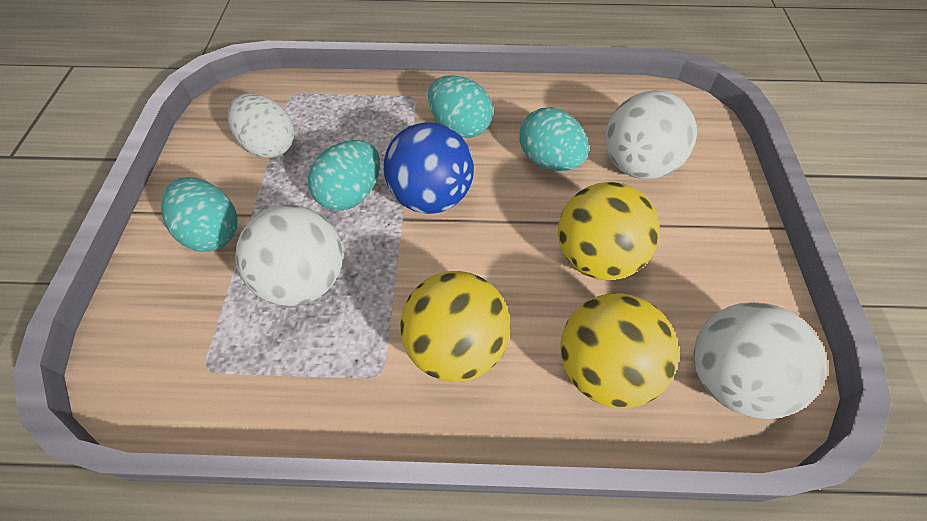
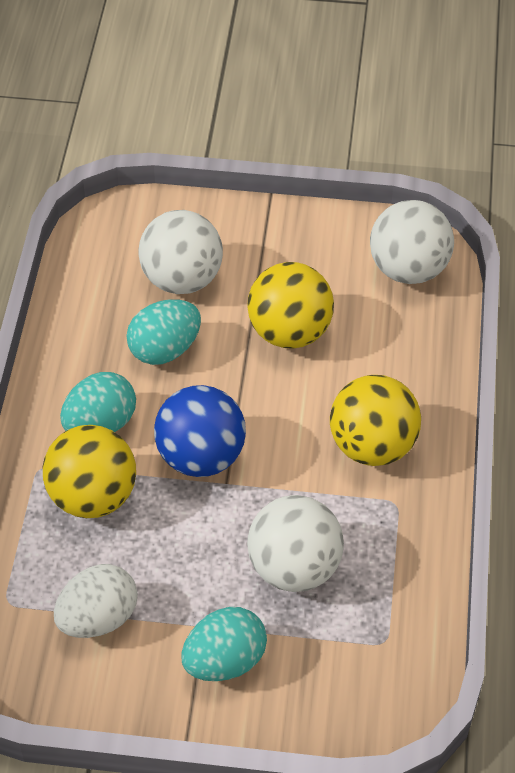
camera: 85 degrees left, 5 degrees down
turquoise egg [308,140,380,210] -> none
yellow ball [560,293,679,408] -> yellow ball moved to [43,425,136,518]

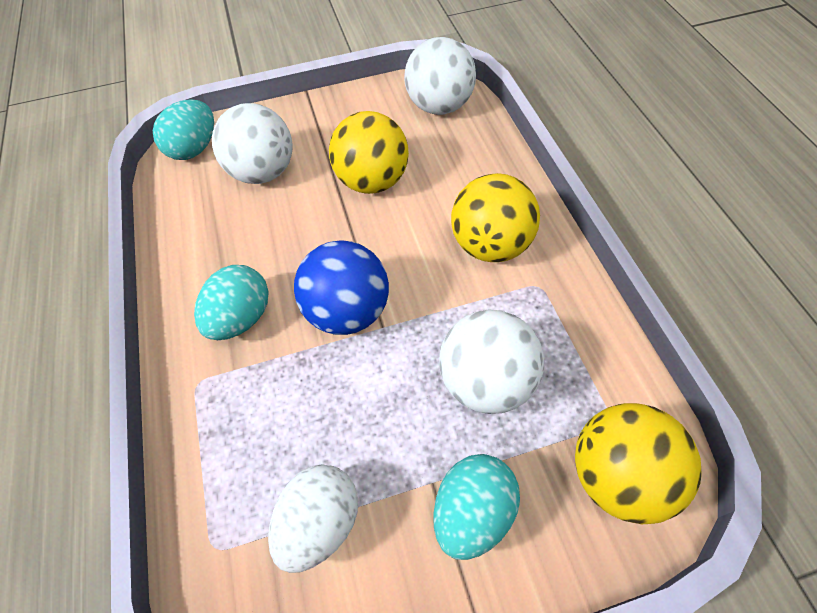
camera: 20 degrees left, 5 degrees up
yellow ball [43,425,136,518] -> yellow ball moved to [575,403,702,524]
turquoise egg [127,299,201,365] -> turquoise egg moved to [153,99,214,160]

